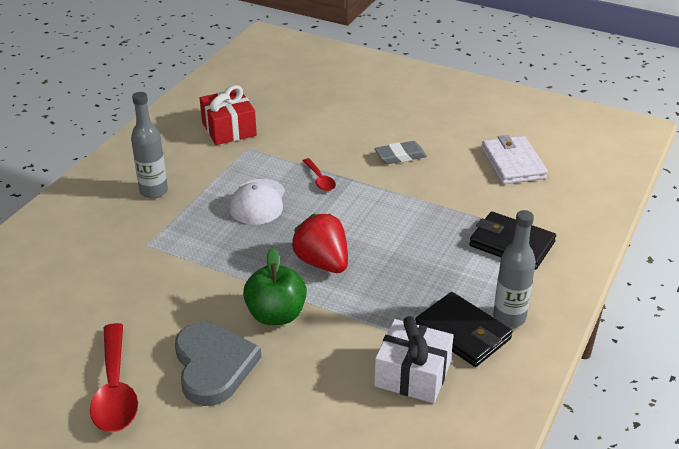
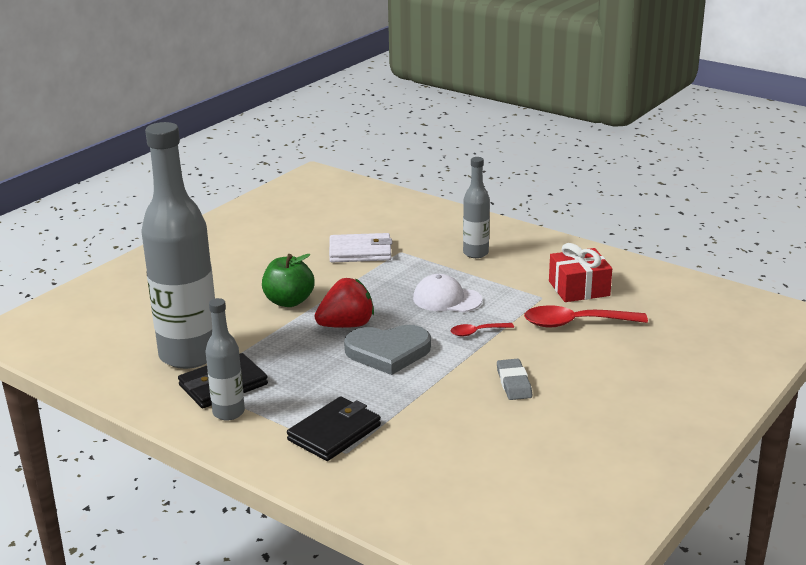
camera: 100 degrees right, 10 degrees down
red spoon [90,323,138,432] -> red spoon moved to [524,305,648,327]
grey heart [175,322,261,406] -> grey heart moved to [344,325,431,375]
white gift [374,316,454,403] -> grey bottle [141,122,215,369]
white wallet [482,135,548,184] -> white wallet moved to [329,233,392,262]

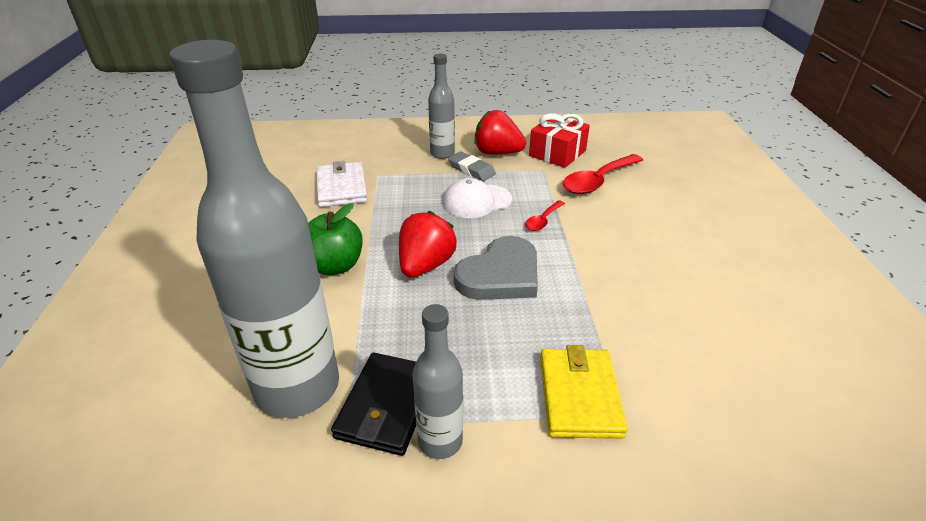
camera: 40 degrees left, 10 degrees up
black wallet [287,396,381,461] -> yellow wallet [540,345,628,439]
white wallet [329,233,392,262] -> white wallet turned 60 degrees counterclockwise [316,161,368,207]
grey eraser [497,359,532,400] -> grey eraser moved to [448,152,496,181]
none -> red strawberry [474,110,526,154]

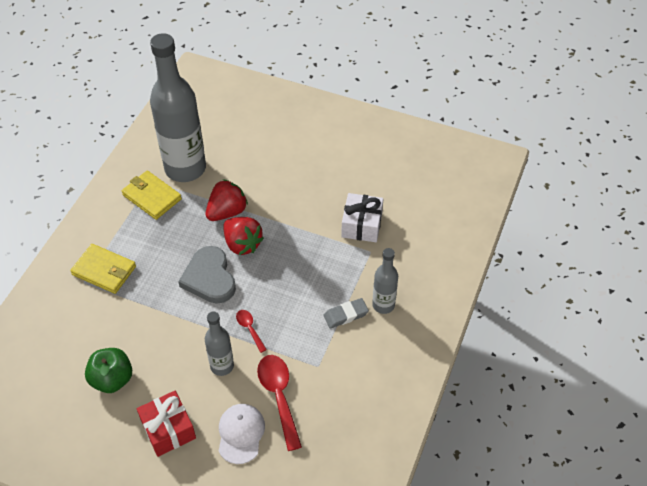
camera: 115 degrees right, 15 degrees up
green apple [308,203,363,275] -> green apple moved to [85,348,132,393]
white wallet [316,161,368,207] -> white gift [341,193,383,242]
black wallet [331,353,416,456] -> yellow wallet [122,171,182,220]
grey bottle [412,304,463,459] -> grey bottle moved to [205,311,234,376]
white cap [443,178,512,218] -> white cap moved to [219,404,265,464]
red strawberry [474,110,526,154] -> red strawberry moved to [206,179,248,221]
red gift [529,113,590,168] -> red gift moved to [137,391,196,457]

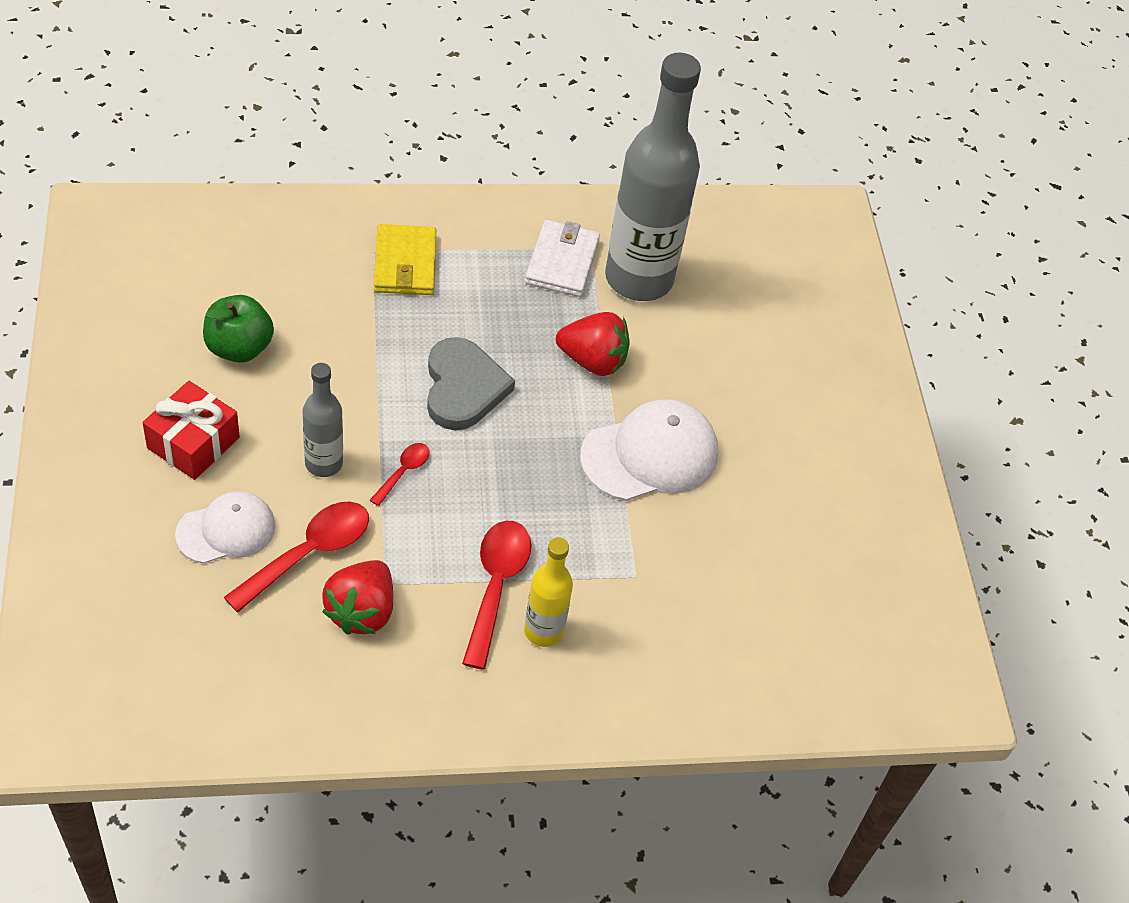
camera: 55 degrees right, 0 degrees up
yellow wallet [122,171,182,220] -> white wallet [525,220,600,297]
grey heart [178,246,236,304] -> grey heart turned 135 degrees clockwise [427,337,515,430]
red strawberry [223,217,264,255] -> red strawberry moved to [322,560,393,634]
grey eraser [323,298,369,329] -> red spoon [462,521,531,670]
white gift [341,193,383,242] -> none
grey bottle [372,248,398,314] -> yellow bottle [524,537,573,647]
none -> white cap [580,399,718,501]

